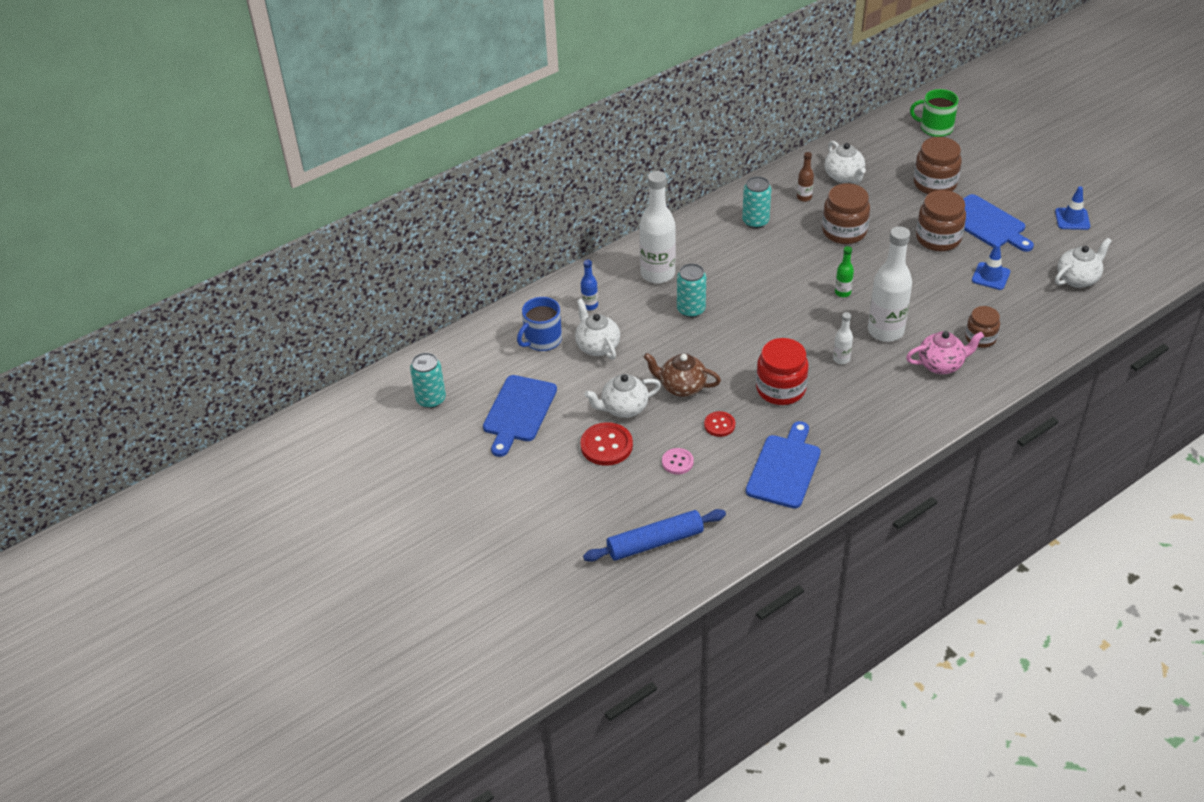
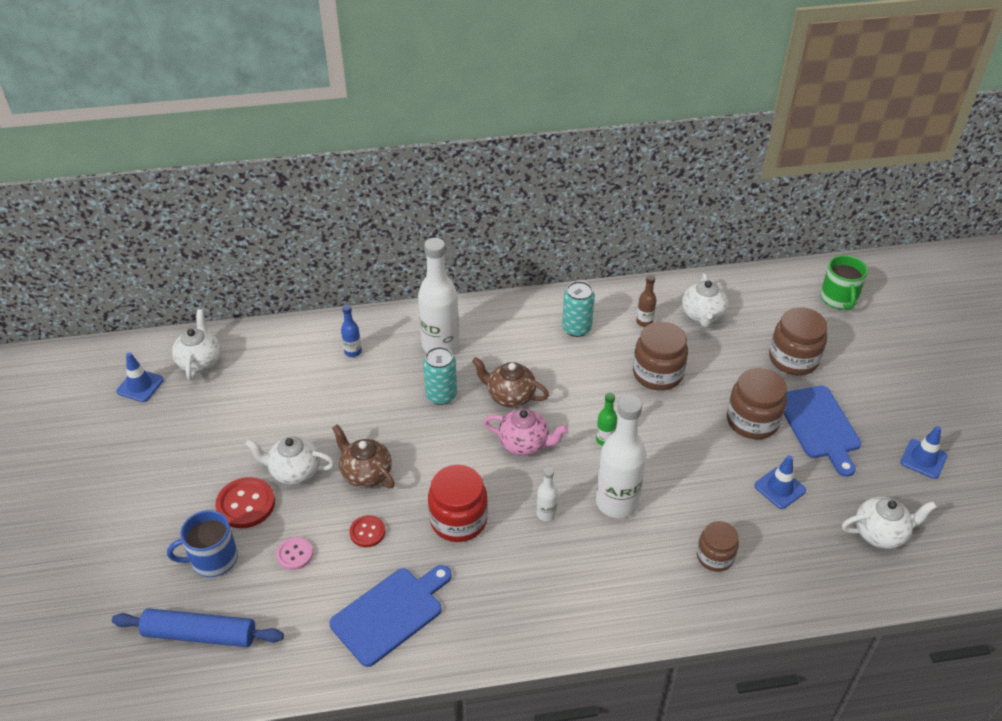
camera: 25 degrees right, 0 degrees up
turquoise can [410,353,446,408] -> blue traffic cone [116,353,164,402]
blue cutting board [483,375,557,457] -> none
blue mug [517,297,562,351] -> blue mug moved to [167,510,238,577]
white teapot [575,299,620,359] -> white teapot moved to [172,309,221,380]
pink teapot [906,331,984,374] -> pink teapot moved to [484,409,568,456]
green mug [910,89,958,137] -> green mug turned 135 degrees counterclockwise [820,255,868,310]
none -> brown teapot [472,357,549,408]

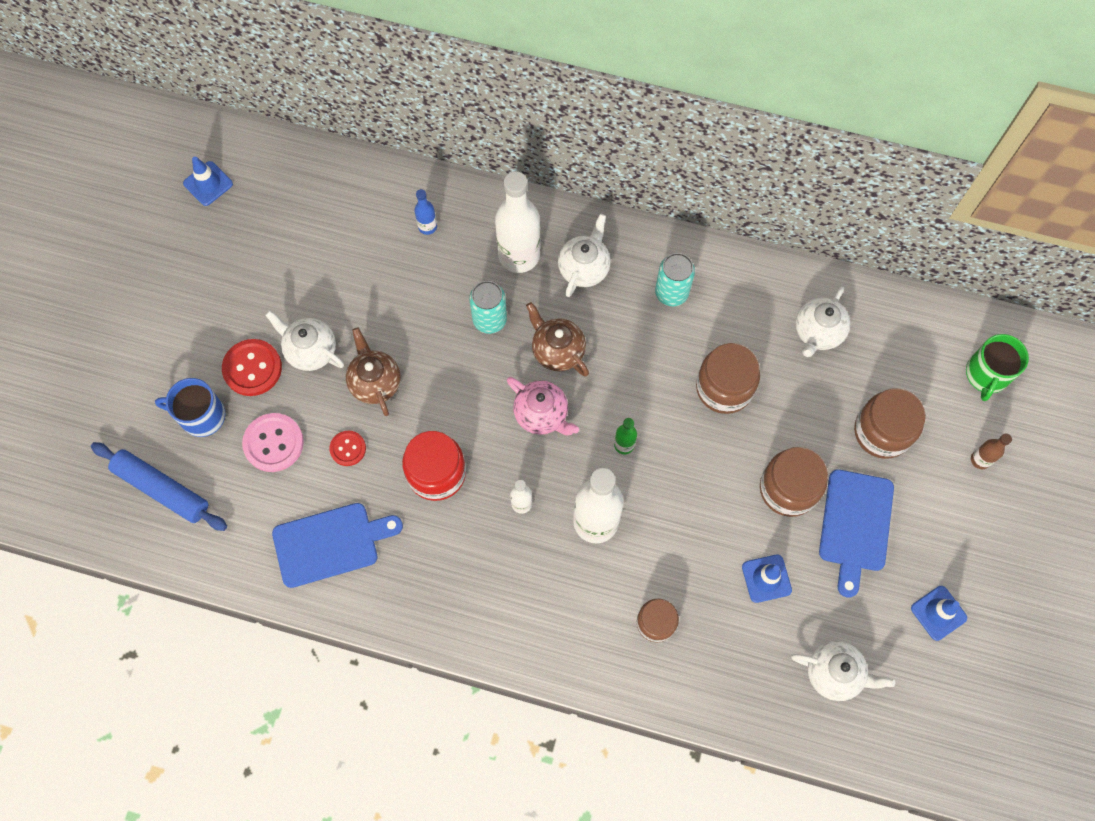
camera: 25 degrees right, 25 degrees up
white teapot [172,309,221,380] -> white teapot moved to [558,214,611,297]
pink button [276,537,313,570] -> pink button [242,413,304,472], size x1.66
brown bottle [636,275,656,327] -> brown bottle moved to [971,433,1012,469]

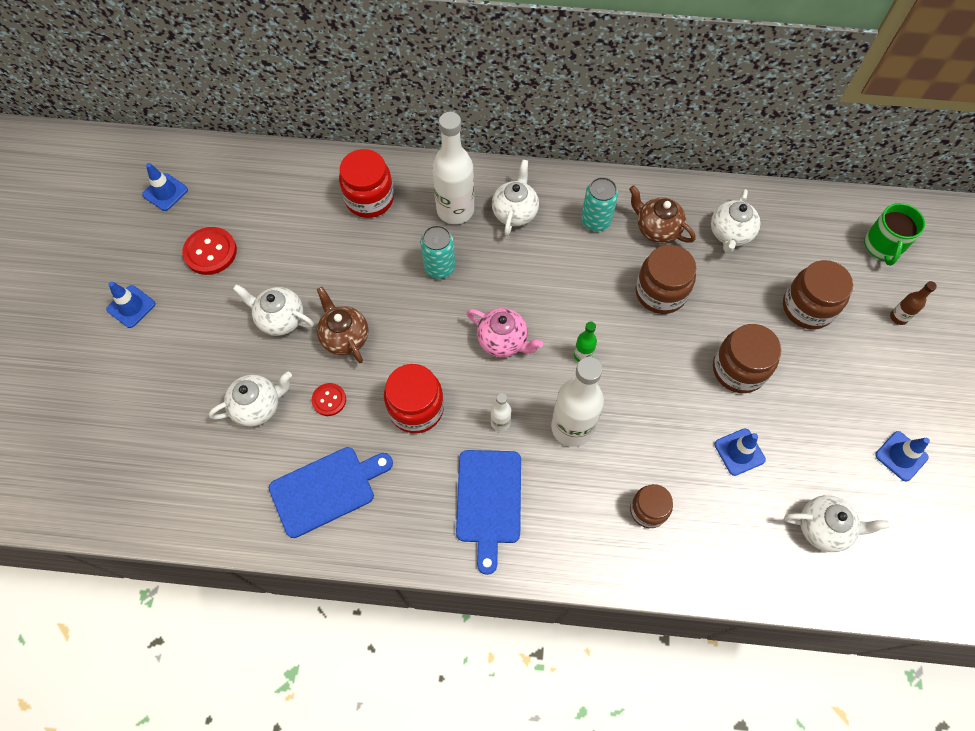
camera: 10 degrees left, 5 degrees down
blue rolling pin [91,442,227,531] -> none
blue mug [155,378,225,437] -> none
red button [222,339,282,396] -> red button moved to [182,227,237,275]
pink button [242,413,304,472] -> white teapot [209,372,292,427]
blue bottle [414,189,437,235] -> red jar [339,149,394,218]
brown teapot [526,302,589,377] -> brown teapot moved to [629,185,695,243]
blue cutting board [819,469,894,597] -> blue cutting board moved to [456,450,521,575]
none -> blue traffic cone [106,281,155,328]

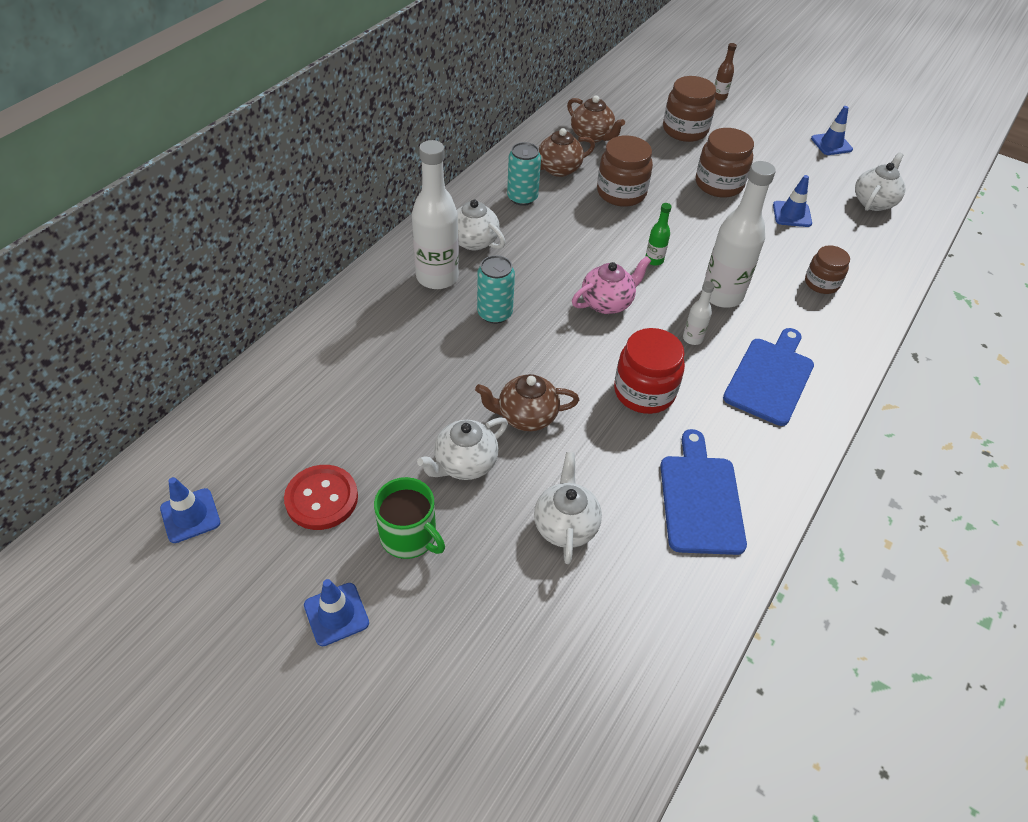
camera: 65 degrees left, 15 degrees down
red button [312,383,346,416] -> none
red jar [339,149,394,218] -> none
blue cutting board [456,450,521,575] -> blue cutting board turned 90 degrees counterclockwise [723,328,814,426]
white teapot [711,189,760,253] -> brown teapot [567,96,625,143]
green mug [864,203,925,265] -> green mug moved to [374,477,445,559]

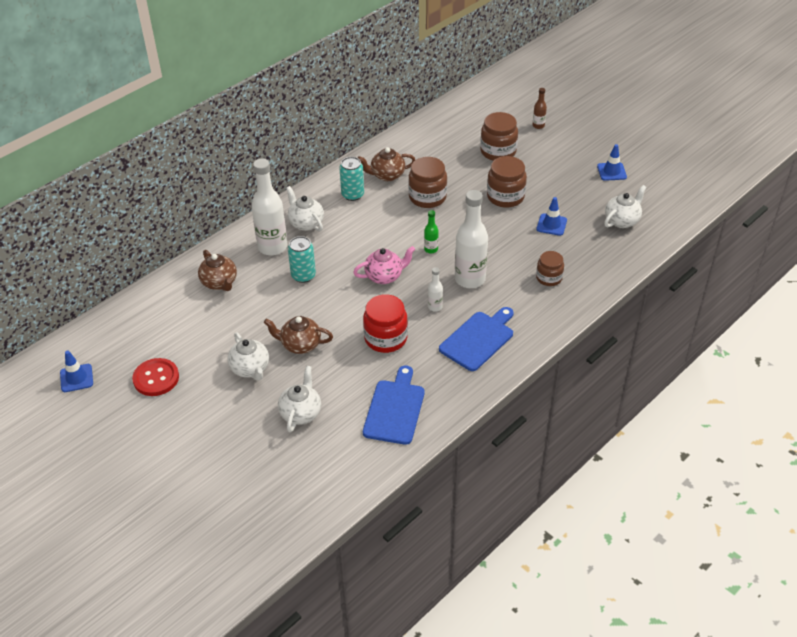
camera: 15 degrees right, 5 degrees down
blue traffic cone [304,579,369,646] -> none
green mug [374,477,445,559] -> none
white teapot [417,417,508,480] -> white teapot turned 90 degrees counterclockwise [227,332,269,381]
brown teapot [567,96,625,143] -> brown teapot moved to [198,250,237,291]

